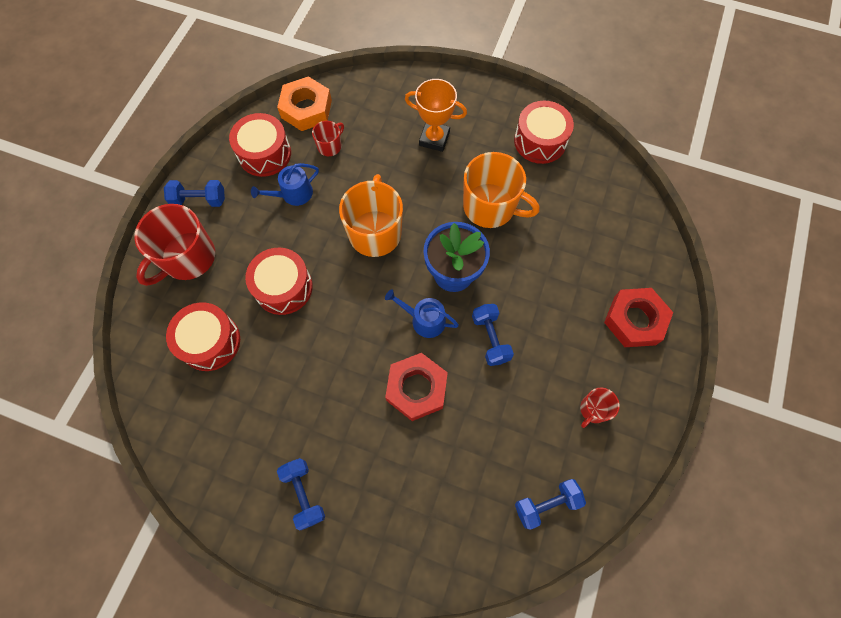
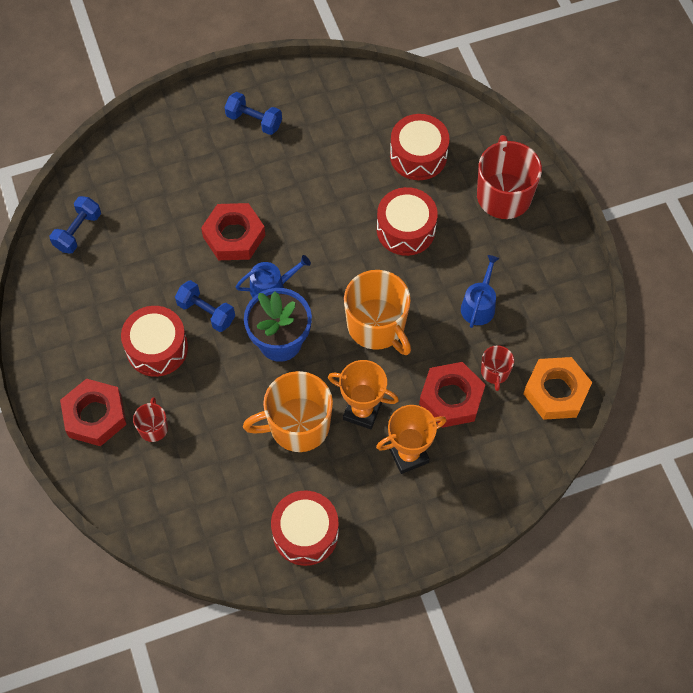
camera: 140 degrees right, 5 degrees down
blue dumbbell [164,180,225,207] -> none
red drum [229,113,291,177] -> red drum moved to [121,306,188,377]
red mug [580,388,620,428] -> red mug moved to [133,397,168,442]
none -> orange trophy [328,360,399,429]
none -> red nut [419,362,485,428]

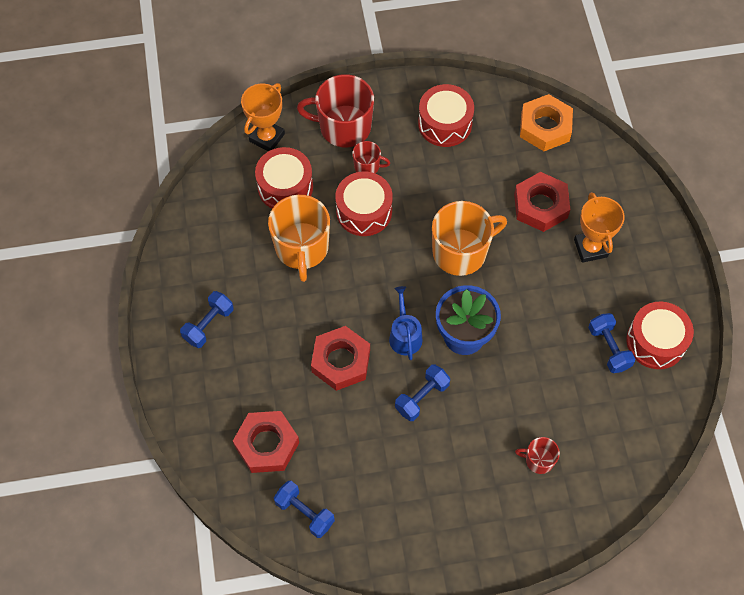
camera: 80 degrees left, 0 degrees up
red nut [60,379,127,446] -> red nut moved to [233,411,299,473]
red drum [121,306,188,377] -> red drum moved to [418,84,474,147]
orange mug [243,371,333,452] -> orange mug moved to [268,195,330,282]
orange trophy [328,360,399,429] -> orange trophy moved to [241,83,285,151]
blue watering can [461,255,499,328] -> none
red mug [481,345,514,391] -> red mug moved to [352,141,390,173]
none -> blue dumbbell [588,313,635,373]

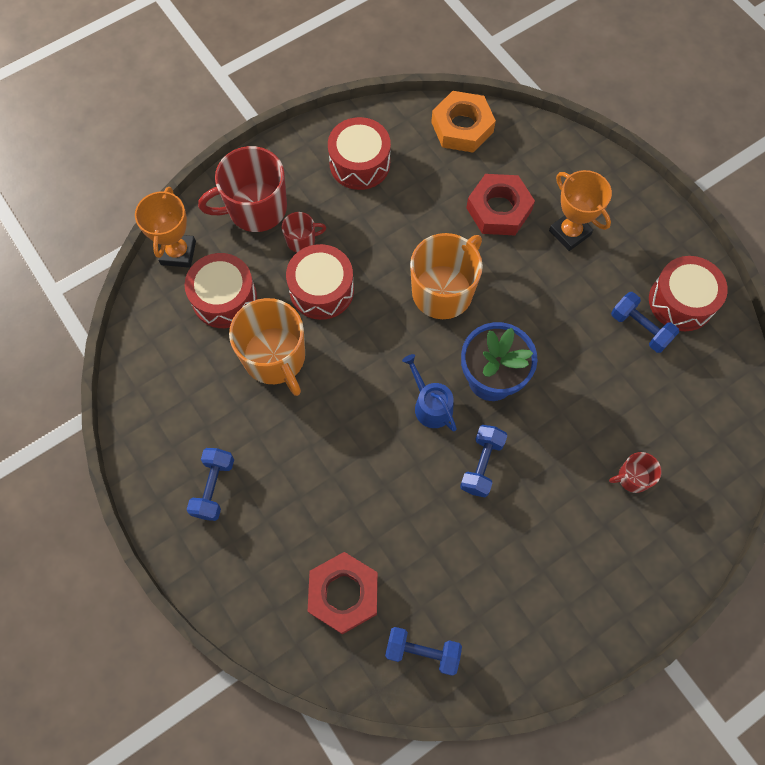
camera: 25 degrees left, 5 degrees up
red nut [311,326,370,391] -> none

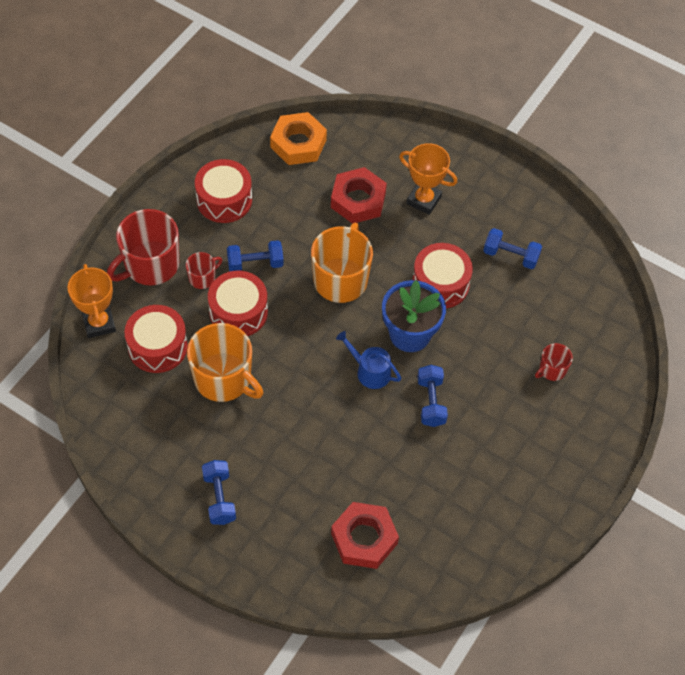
camera: 25 degrees left, 10 degrees down
blue dumbbell [385,627,462,676] -> blue dumbbell moved to [227,240,284,271]
red drum [649,256,728,331] -> red drum moved to [412,243,473,308]

